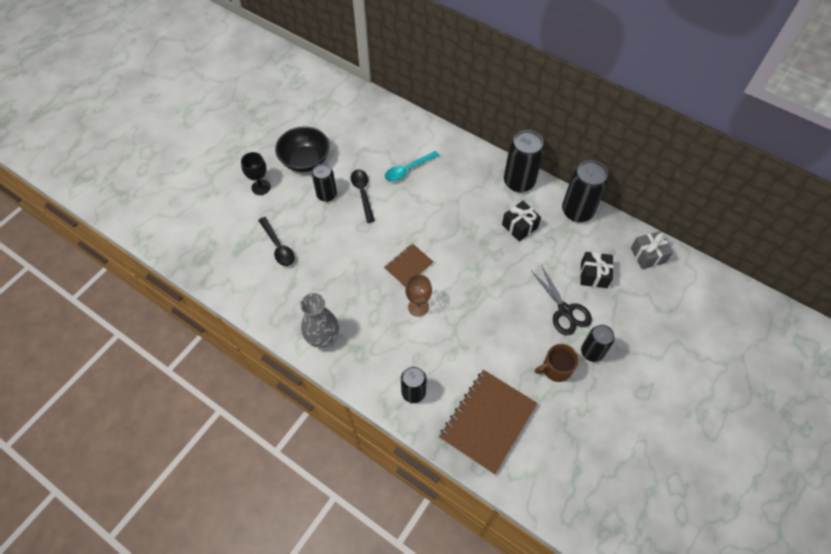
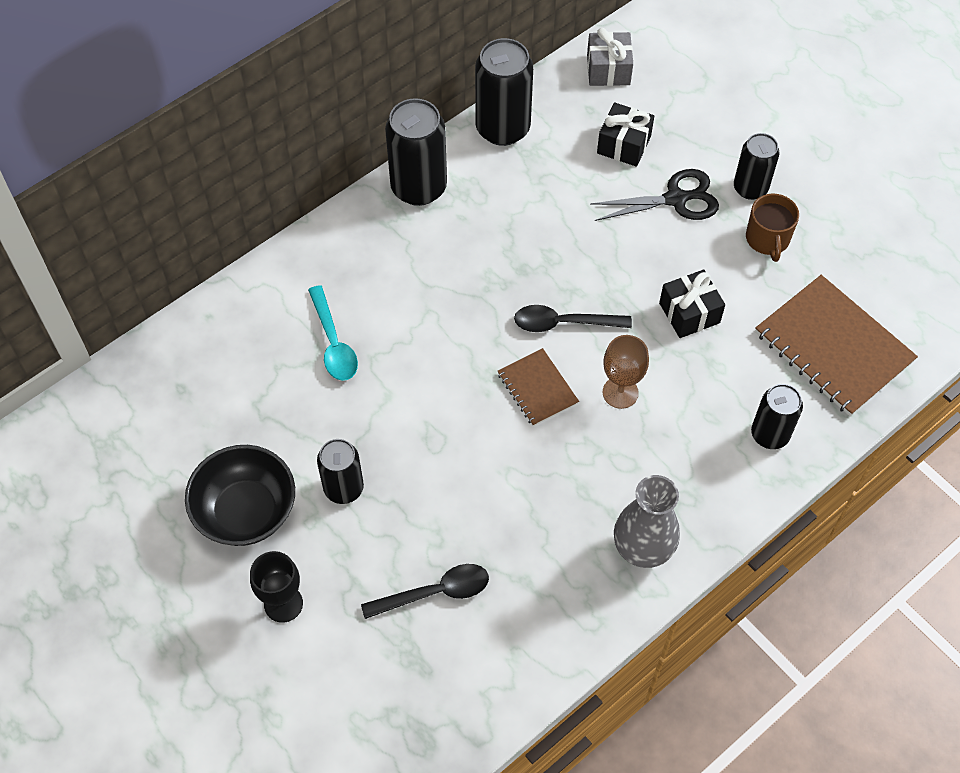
camera: 75 degrees left, 0 degrees up
black spoon [351,169,375,223] -> black spoon moved to [514,305,632,332]
black gift [502,201,541,241] -> black gift moved to [659,270,725,338]

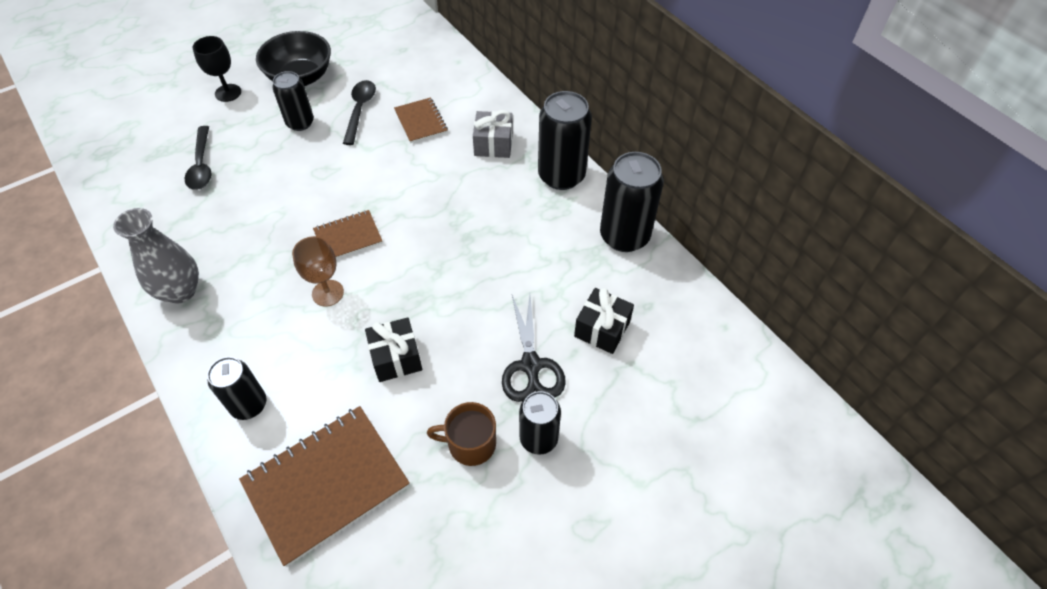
camera: 95 degrees right, 5 degrees down
turquoise spoon [308,285,358,381] -> brown notebook [394,97,448,143]
black spoon [514,305,632,332] -> black spoon moved to [343,80,376,145]
grey gift [587,28,633,86] -> grey gift moved to [473,110,513,158]

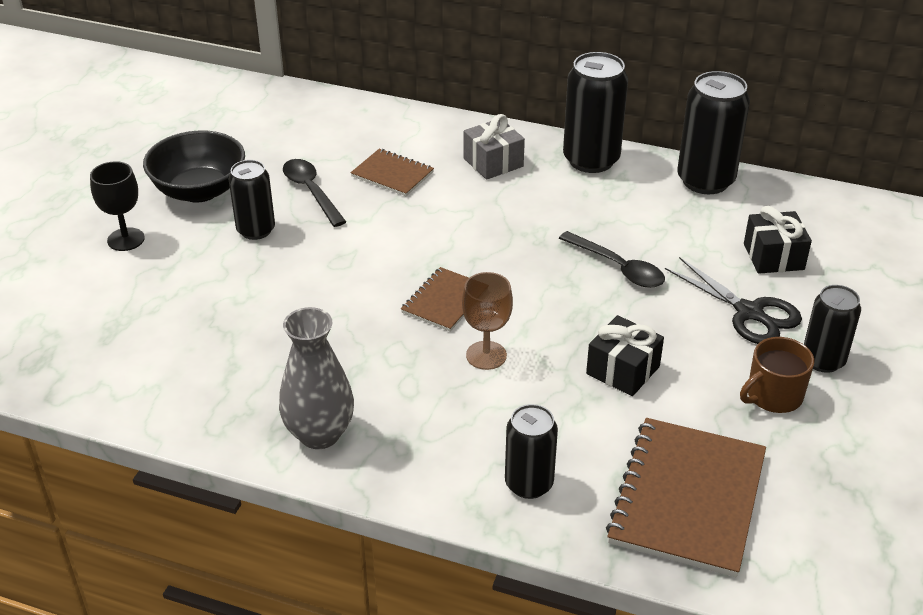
camera: 35 degrees left, 15 degrees down
black spoon [185,126,212,190] -> black spoon moved to [559,231,665,288]

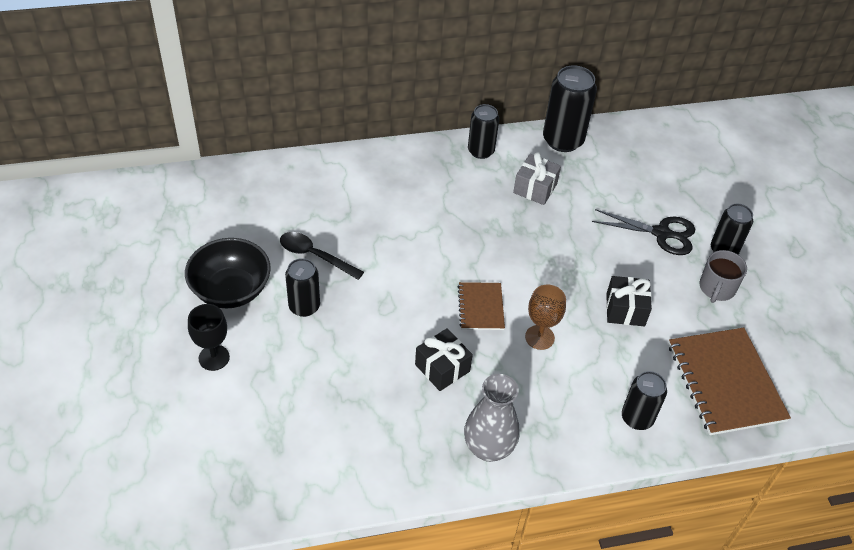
camera: 35 degrees left, 10 degrees up
brown notebook [351,149,434,196] -> none
grey gift [464,114,525,180] -> grey gift moved to [513,152,561,205]
black spoon [559,231,665,288] -> none
black can [563,52,628,173] -> black can [468,104,499,159], size x0.63
brown mug [740,337,814,413] -> grey mug [699,250,747,303]
black gift [744,206,812,274] -> black gift moved to [415,328,473,391]

